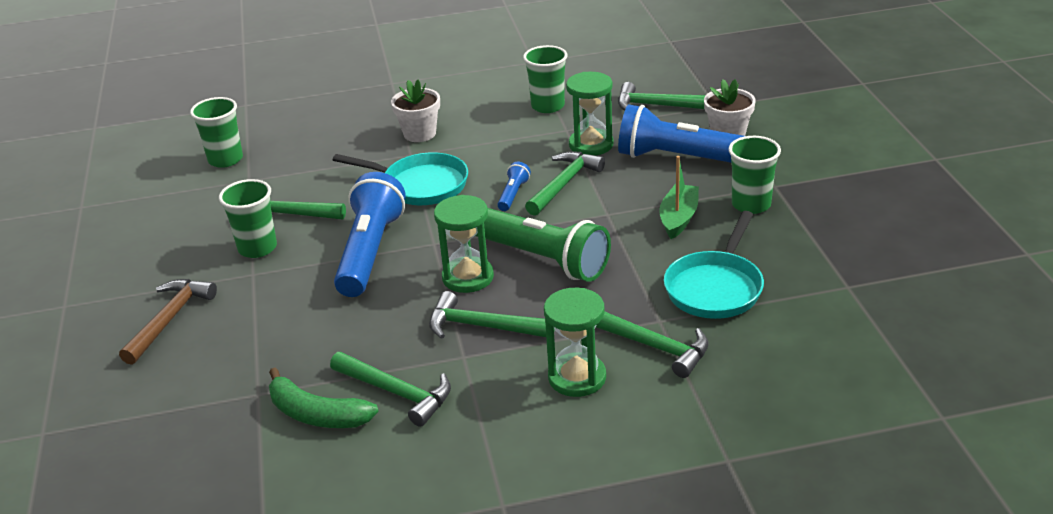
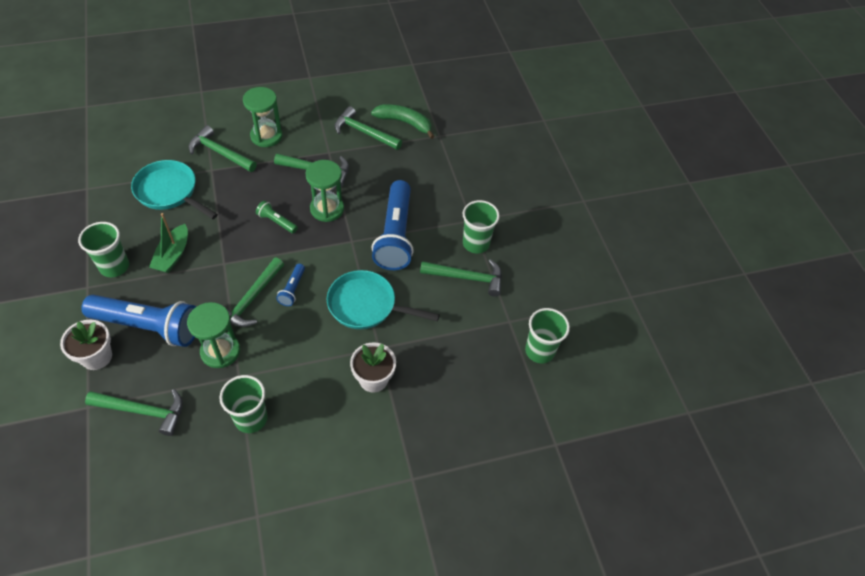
camera: 170 degrees right, 20 degrees up
brown hammer [119,279,217,365] -> none
green flashlight [475,208,611,282] -> green flashlight [256,201,298,233], size x0.44
turquoise pan [664,211,764,319] -> turquoise pan turned 75 degrees counterclockwise [131,160,218,219]

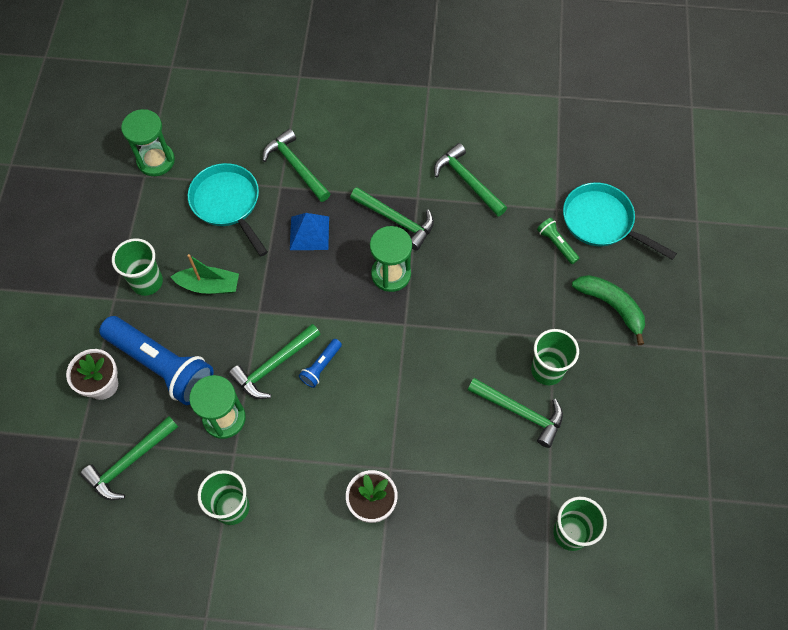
camera: 25 degrees right, 10 degrees up
green hammer [85,389,183,436] -> green hammer turned 105 degrees clockwise [80,416,178,500]
green boat [149,213,188,273] -> green boat turned 120 degrees counterclockwise [171,254,239,294]
green hourglass [243,87,282,147] -> green hourglass moved to [121,109,175,176]
green flashlight [256,201,298,233] -> green flashlight moved to [537,218,580,264]
turquoise pan [327,270,440,329] -> turquoise pan moved to [563,182,677,260]
green banana [371,104,434,139] -> green banana moved to [572,275,645,345]
blue flashlight [371,180,414,270] -> none
none -> blue pyramid [290,213,329,250]

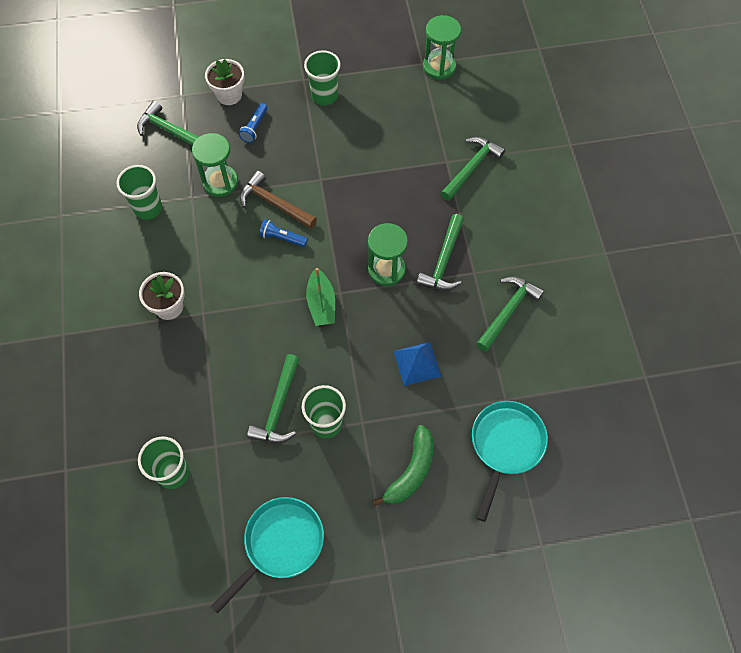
camera: 75 degrees right, 0 degrees up
blue flashlight [99,316,214,405] -> blue flashlight [239,103,267,143], size x0.44
green boat [171,254,239,294] -> green boat moved to [306,268,335,326]
turquoise pan [188,163,268,256] -> turquoise pan moved to [210,497,324,614]
green hammer [229,324,321,399] -> brown hammer [240,171,317,229]
blue pyramid [290,213,329,250] -> blue pyramid moved to [393,342,441,386]
green flashlight [537,218,580,264] -> none

